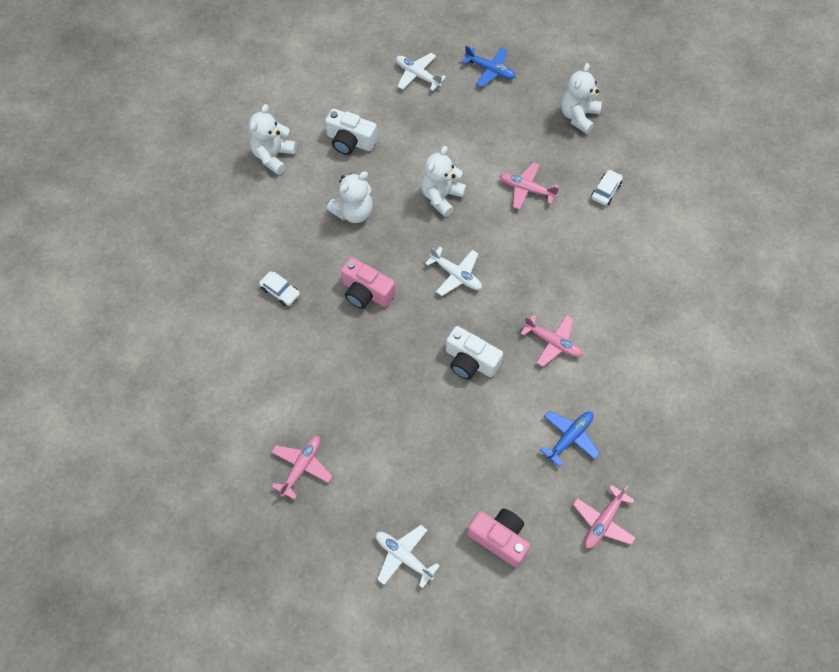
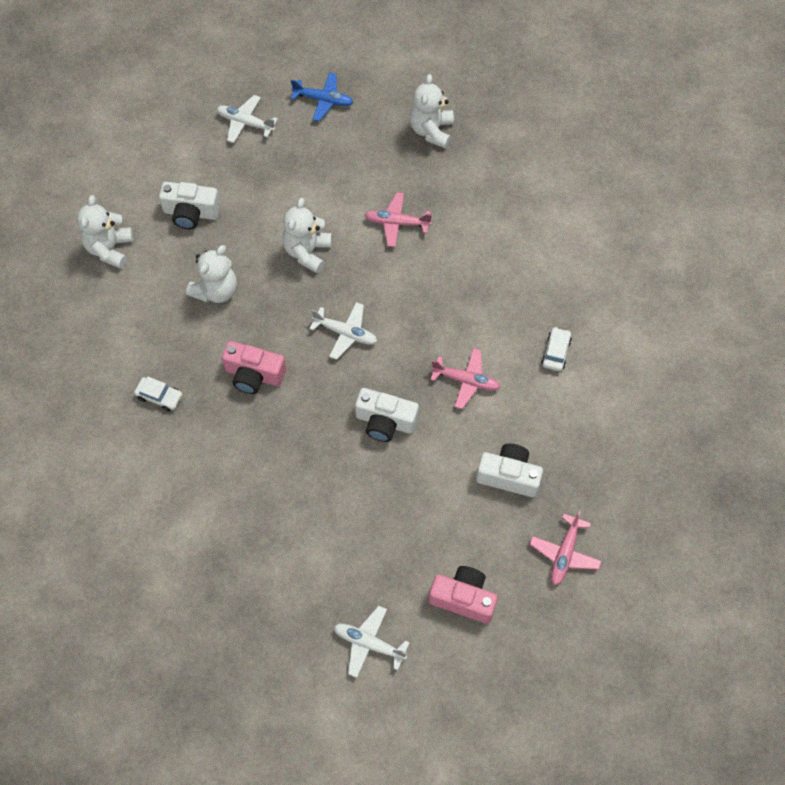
camera: 15 degrees left, 0 degrees up
pink plane [272,436,332,500] -> none
blue plane [540,411,600,467] -> white camera [476,444,543,497]
white car [591,170,623,205] -> white car moved to [541,327,572,371]

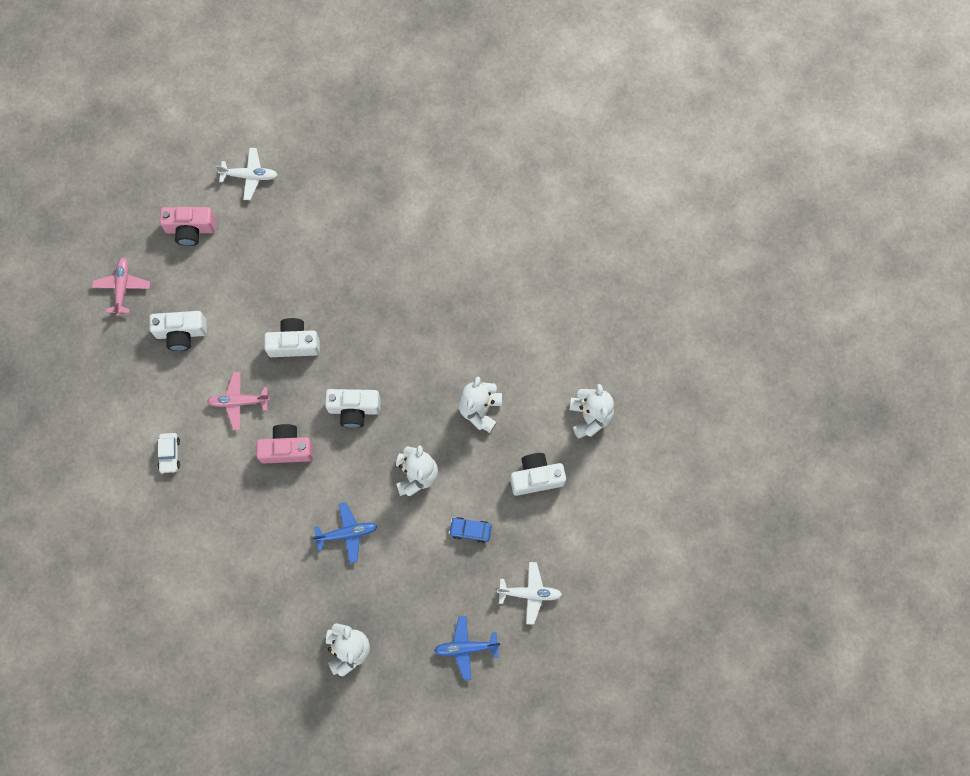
camera: 160 degrees right, 10 degrees up
white car [134,377,183,411] -> none
pink camera [222,341,286,394] -> pink camera moved to [256,424,313,463]
white plane [309,302,377,360] -> white camera [325,389,381,428]
pink plane [365,192,432,247] -> blue plane [312,502,377,563]
none -> blue car [449,517,492,543]

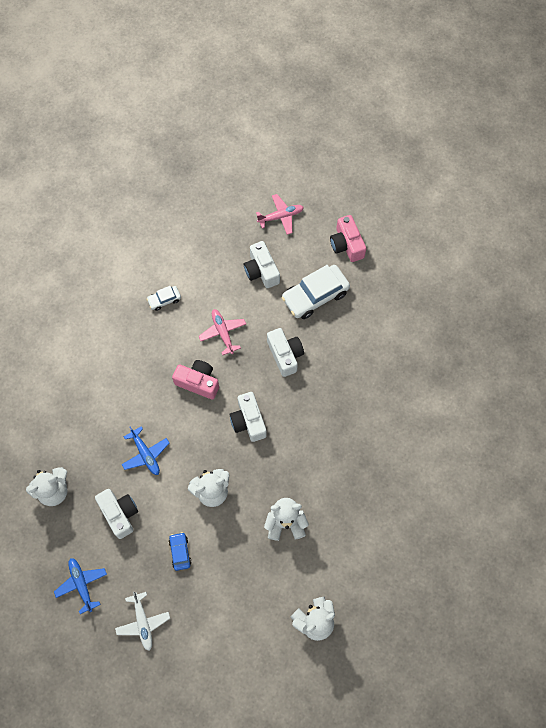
camera: 70 degrees right, 5 degrees down
white plane [216,148,278,200] -> none
pink camera [256,424,313,463] -> pink camera turned 45 degrees counterclockwise [172,360,219,400]
white camera [510,453,566,496] -> white camera moved to [95,489,138,539]
none -> white car [281,265,350,319]

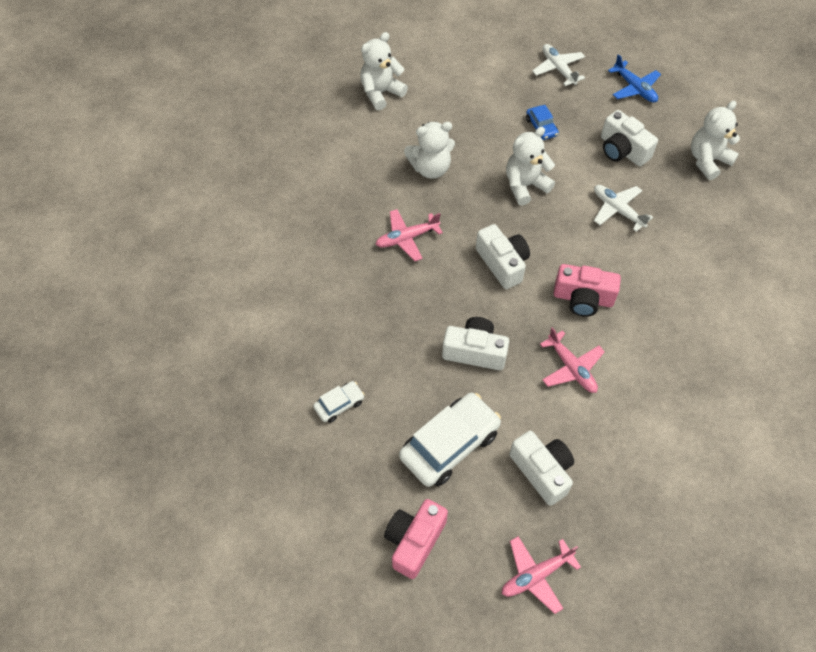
camera: 170 degrees right, 10 degrees down
blue plane [121,426,170,475] -> white plane [594,185,653,232]
white car [147,286,181,311] -> white car moved to [313,381,365,423]
white camera [267,328,304,377] -> white camera turned 135 degrees clockwise [442,317,509,370]
pink camera [330,215,366,262] -> pink camera turned 120 degrees counterclockwise [384,499,448,579]
none -> pink plane [375,209,443,261]

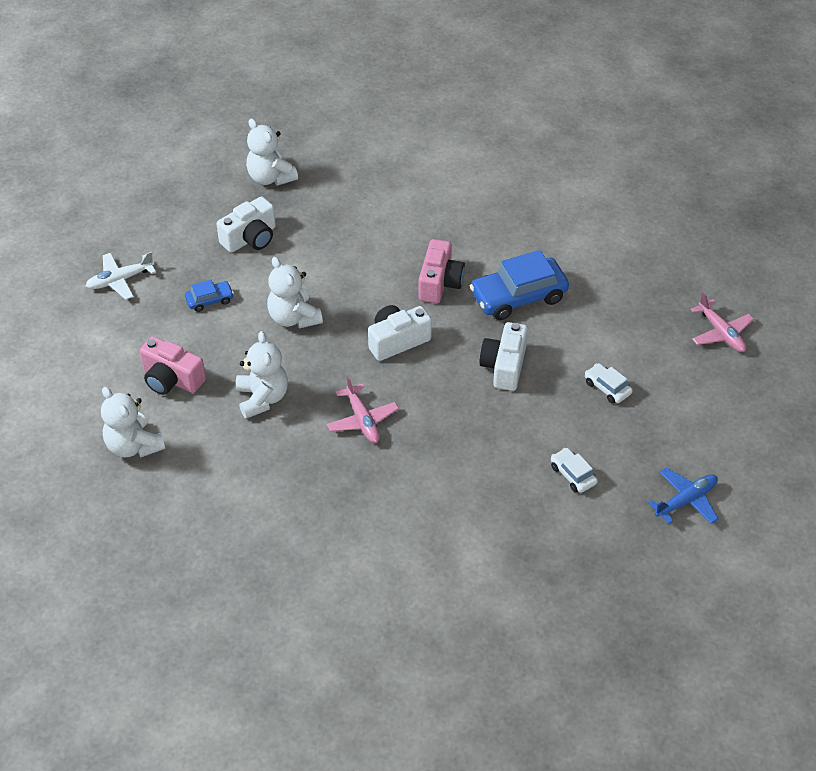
camera: 90 degrees left, 10 degrees down
pink camera [384,499,448,579] -> pink camera moved to [140,336,206,395]
white car [399,393,501,487] -> white car [585,363,633,404], size x0.49
white camera [509,431,574,506] -> none
pink plane [540,327,605,393] -> blue car [470,250,569,320]
white plane [594,185,653,232] -> none
blue plane [608,54,661,102] -> blue plane moved to [648,467,719,524]

